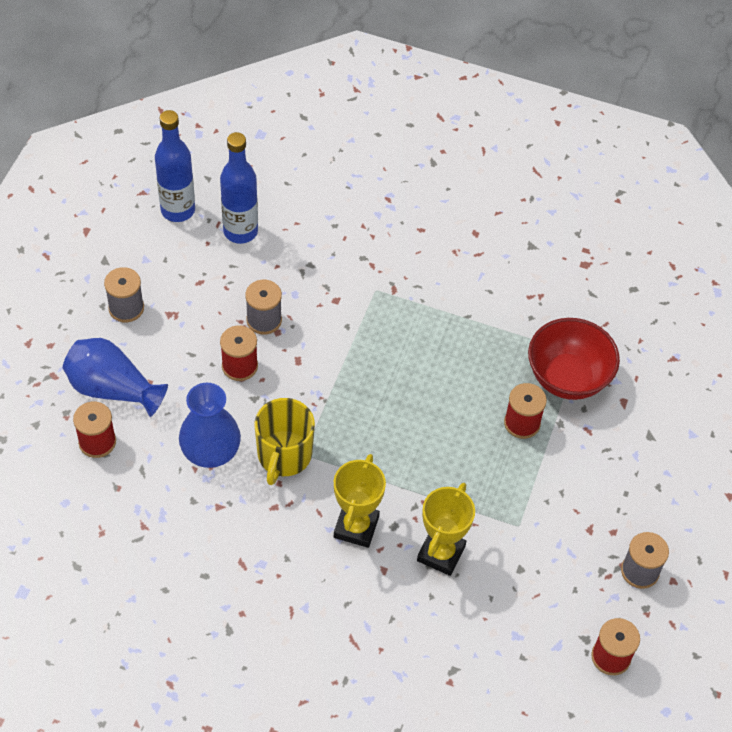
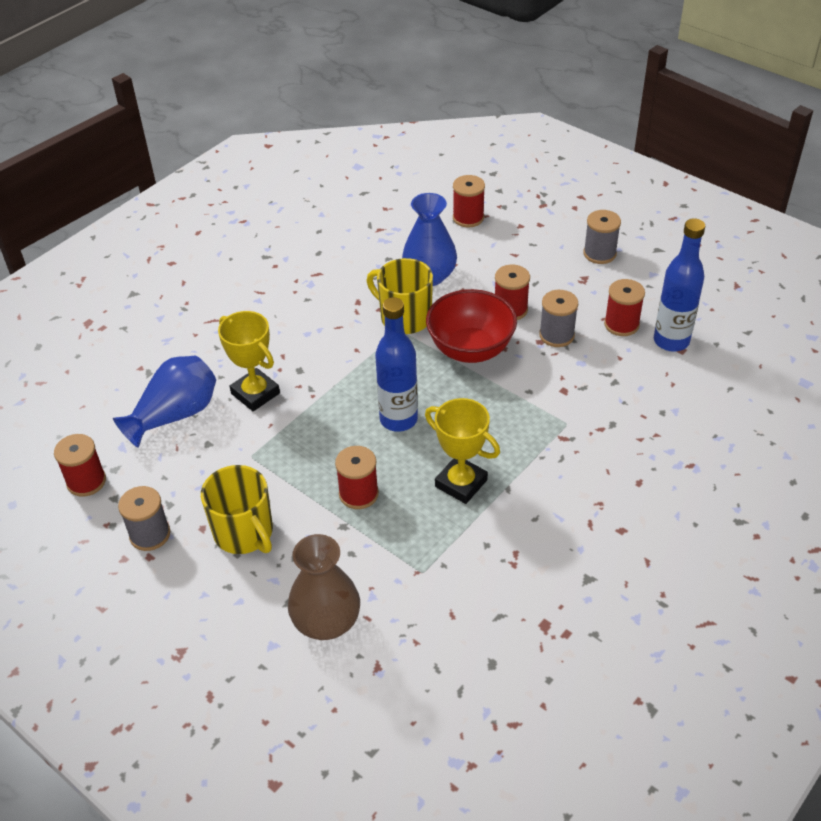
camera: 115 degrees right, 10 degrees down
blue vase [63,338,168,417] -> blue vase moved to [113,356,216,448]
blue bottle [155,110,195,222] -> blue bottle moved to [375,297,418,432]
yellow trophy [334,454,386,548] -> yellow trophy moved to [425,398,500,504]
red bowl [528,318,620,400] -> red bowl moved to [426,289,517,363]
none -> yellow mug [201,465,273,554]
none -> brown vase [288,534,360,640]
none -> red spool [604,279,645,336]

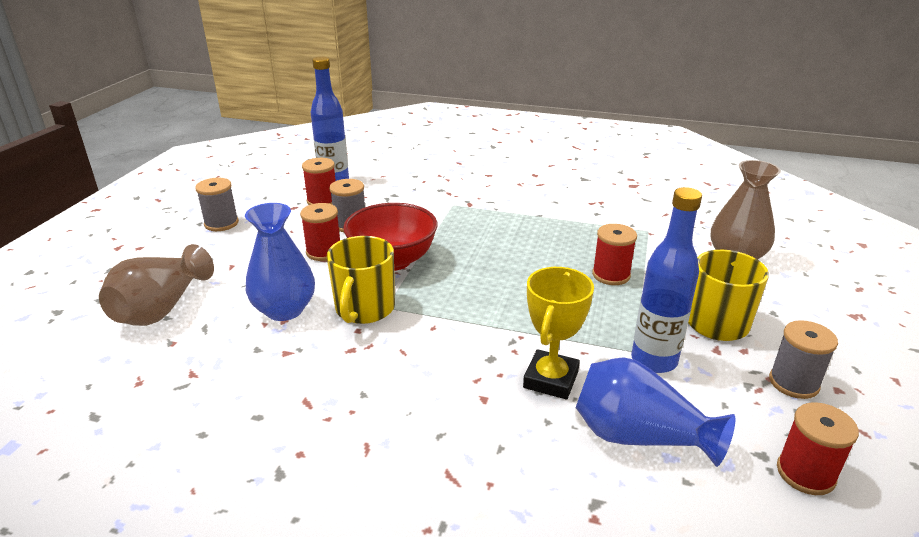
camera: 115 degrees left, 15 degrees down
blue bottle [375,297,418,432] -> blue bottle moved to [631,187,702,373]
yellow trophy [425,398,500,504] -> none
red spool [453,175,485,227] -> brown vase [99,244,214,326]

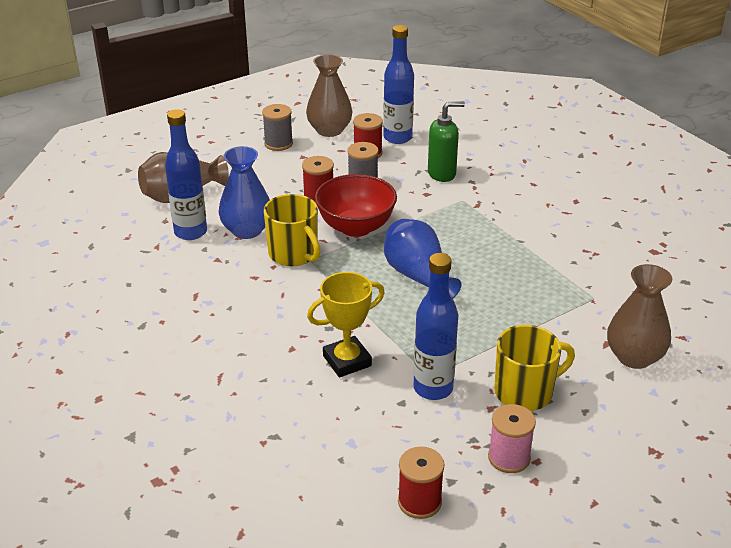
camera: 40 degrees right, 5 degrees up
yellow mug [327,236,395,324] -> yellow mug turned 90 degrees counterclockwise [264,194,320,266]
blue vase [576,357,736,467] -> blue vase moved to [384,219,461,299]
red spool [592,224,637,285] -> none
grey spool [769,320,838,399] -> pink spool [488,404,536,473]
none -> blue bottle [165,109,207,240]
none -> brown vase [306,54,353,137]
none -> green soap dispenser [428,101,465,182]

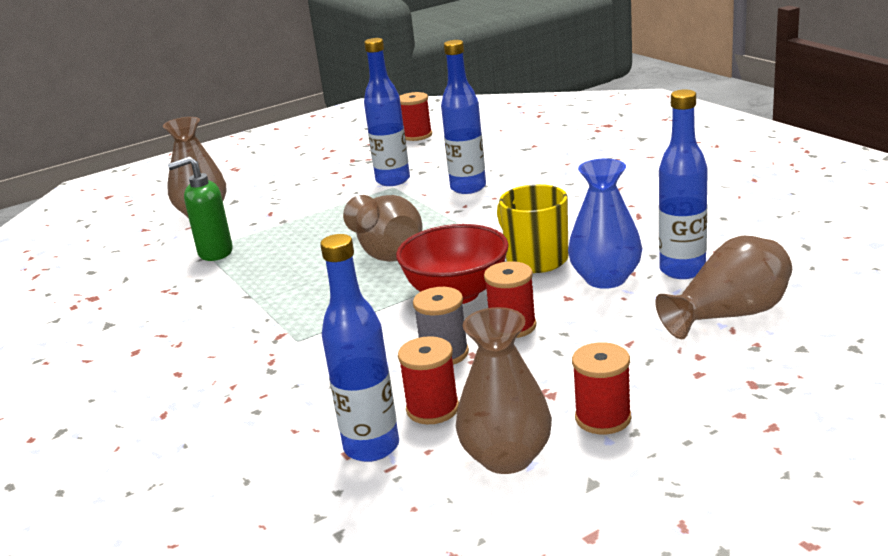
camera: 175 degrees left, 10 degrees down
grey spool [262,104,293,151] -> red spool [572,342,631,434]
yellow trophy [307,272,385,377] -> blue bottle [441,40,486,194]
blue vase [384,219,461,299] -> brown vase [343,195,422,262]
green soap dispenser [428,101,465,182] -> green soap dispenser moved to [168,156,233,261]
pink spool [488,404,536,473] -> none
yellow mug [494,325,575,411] -> none

